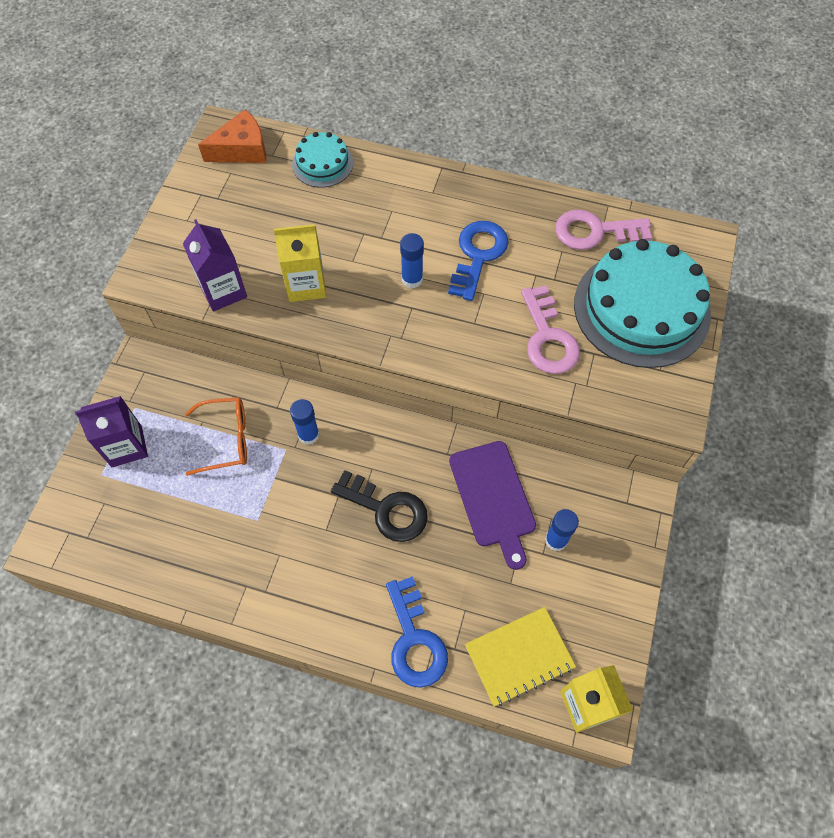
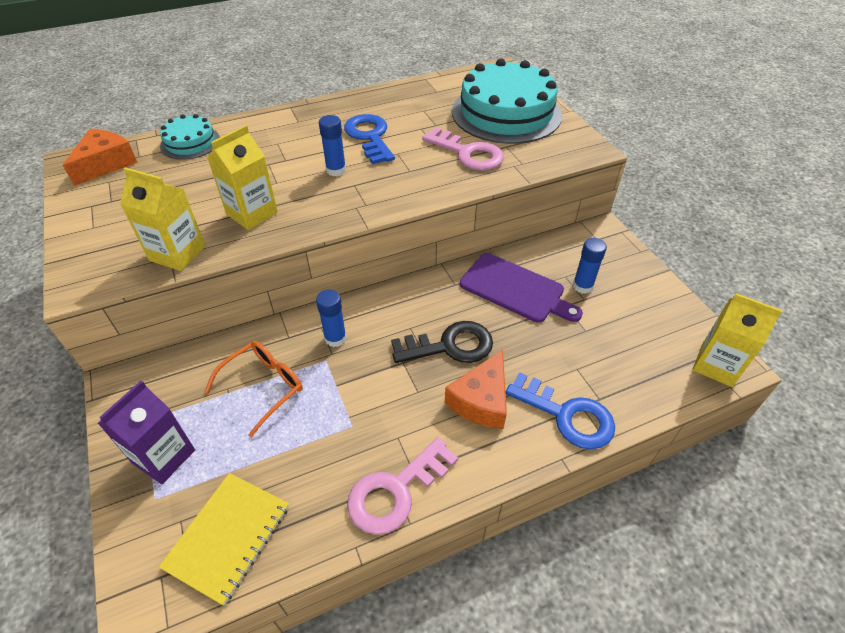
camera: 40 degrees left, 15 degrees down
purple carton [183,219,247,312] -> yellow carton [120,167,205,271]
yellow notebook [465,607,576,706] -> yellow notebook moved to [159,473,289,606]
pink key [555,209,652,250] -> pink key moved to [347,437,458,535]
none -> orange cheese [445,350,507,429]

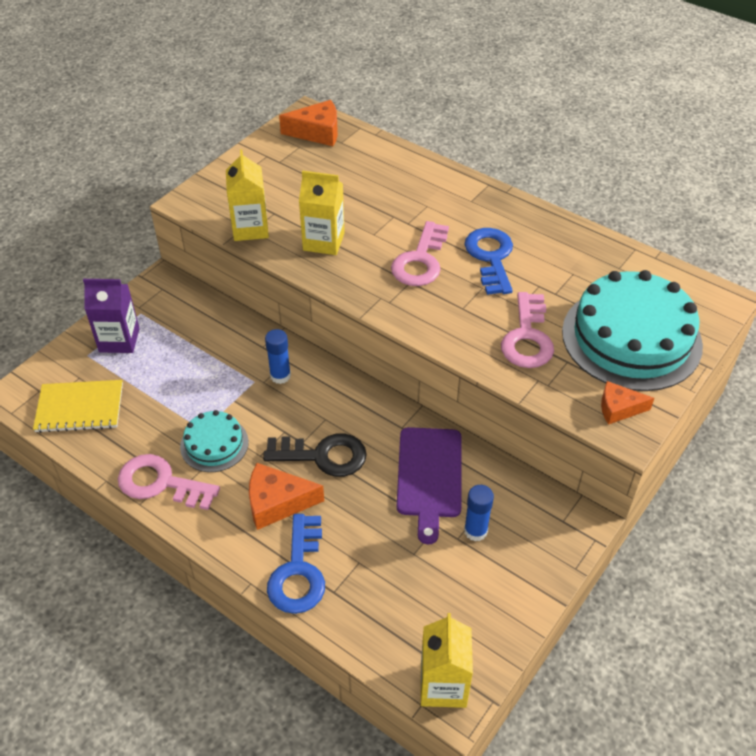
camera: 60 degrees right, 0 degrees up
turquoise cake [160,114,220,160] -> turquoise cake moved to [180,410,249,472]
orange glasses [204,341,303,437] -> none
blue glue stick [319,115,346,176] -> pink key [391,221,449,286]
blue key [344,114,395,164] -> blue key turned 45 degrees counterclockwise [465,228,513,295]
black key [391,321,493,363] -> black key turned 45 degrees counterclockwise [263,433,367,477]
none -> orange cheese [601,381,654,425]

